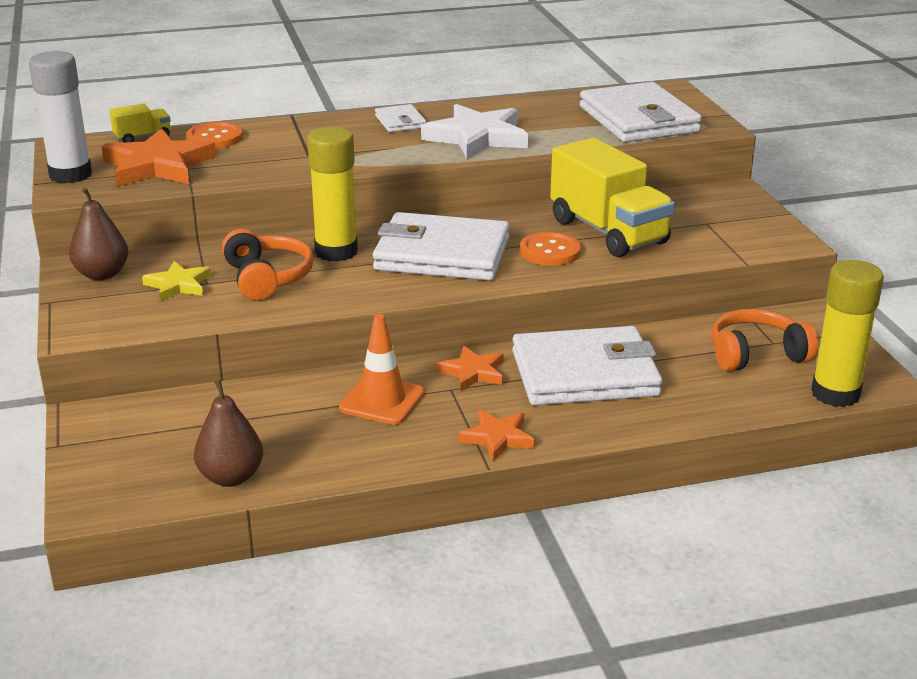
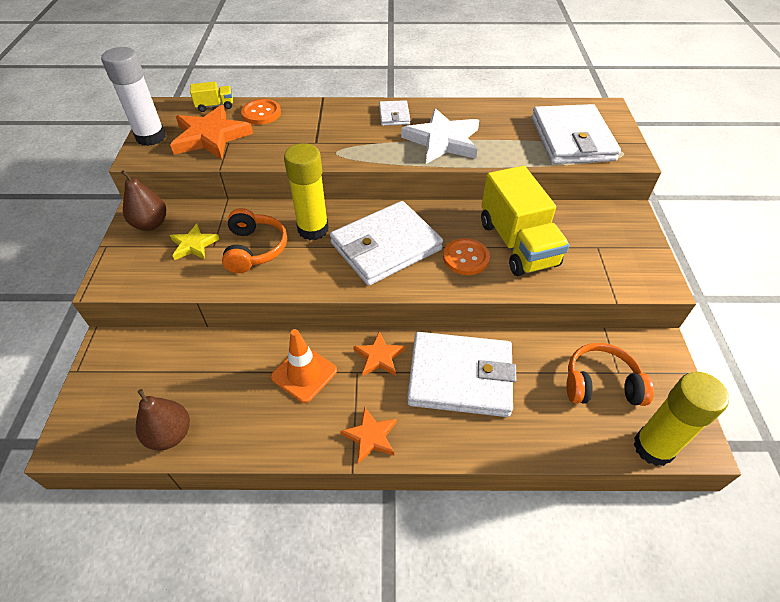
camera: 15 degrees right, 20 degrees up
white wallet [373,212,509,281] -> white wallet turned 60 degrees counterclockwise [330,201,443,286]

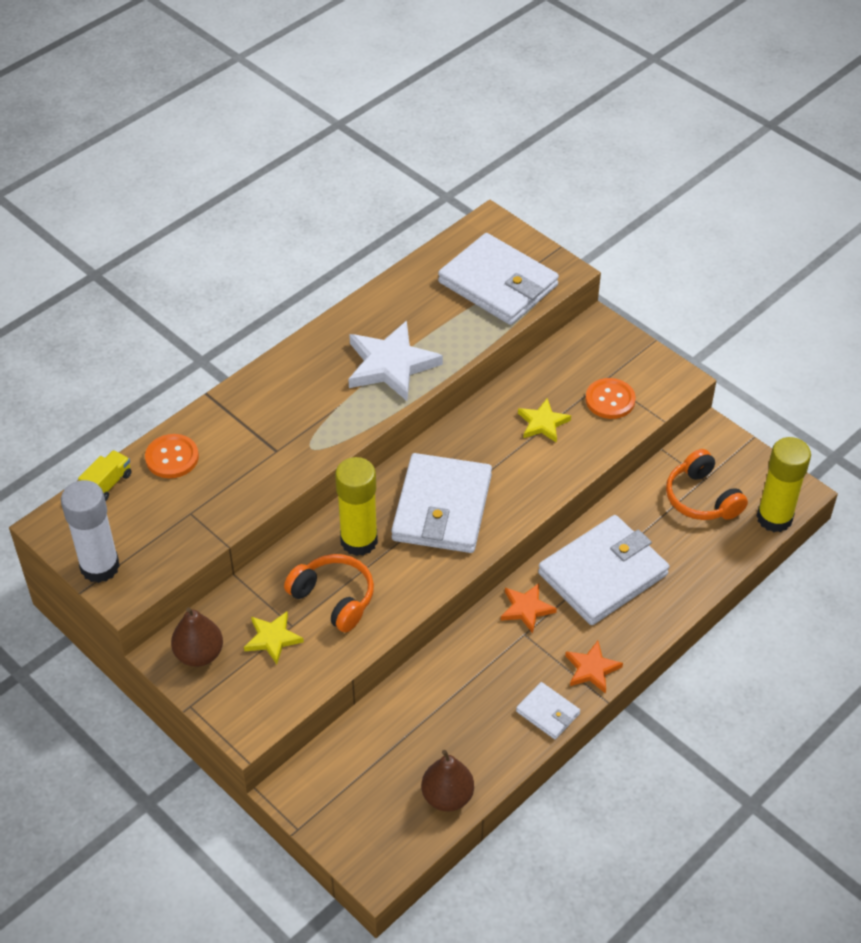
camera: 45 degrees left, 0 degrees up
orange star [170,105,253,159] -> none
orange traffic cone [271,329,337,403] -> none
white wallet [379,100,410,126] -> white wallet moved to [516,682,580,740]
orange button [443,238,490,275] -> orange button moved to [585,378,636,419]
yellow truck [481,166,570,276] -> yellow star [518,398,571,443]
orange headphones [566,343,654,406] -> orange headphones turned 75 degrees counterclockwise [666,449,748,520]

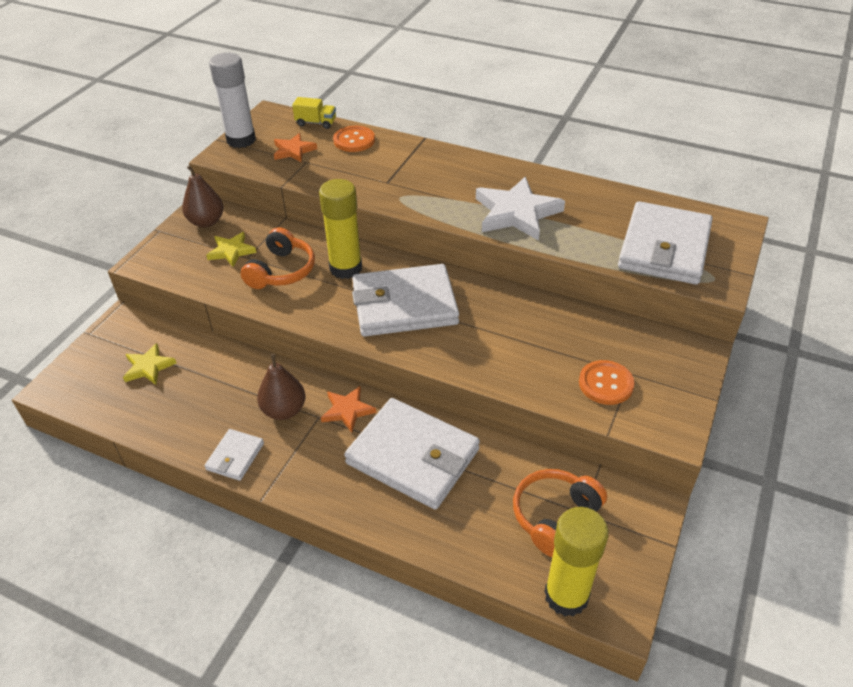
camera: 70 degrees right, 5 degrees down
brown pear [421,750,474,812] -> brown pear moved to [257,354,306,420]
yellow star [518,398,571,443] -> yellow star moved to [123,343,177,385]
orange star [565,641,623,694] -> orange star moved to [274,133,317,162]

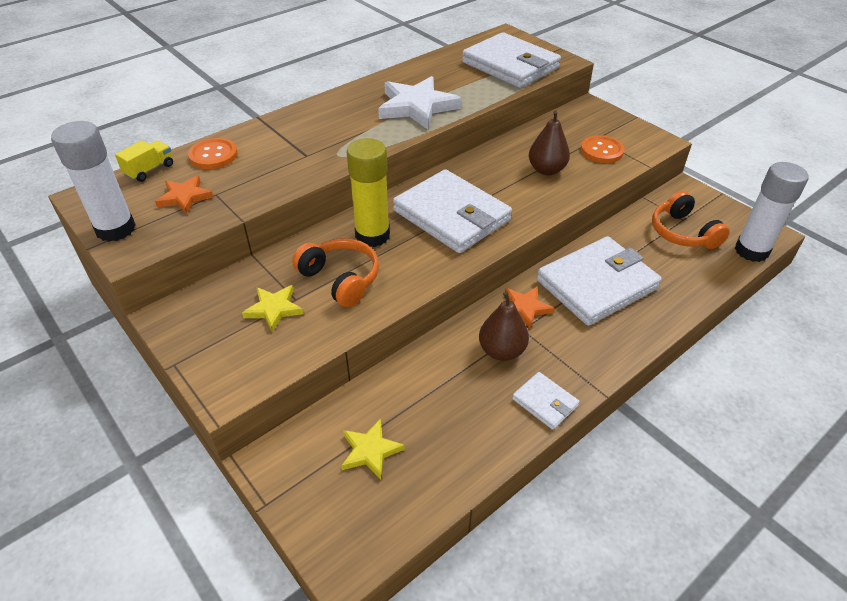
camera: 65 degrees left, 0 degrees up
brown pear [182,165,223,228] -> brown pear moved to [529,111,570,175]
white wallet [352,264,459,336] -> white wallet turned 60 degrees counterclockwise [393,169,512,253]
yellow glue stick [544,507,609,617] -> white glue stick [735,162,808,262]

